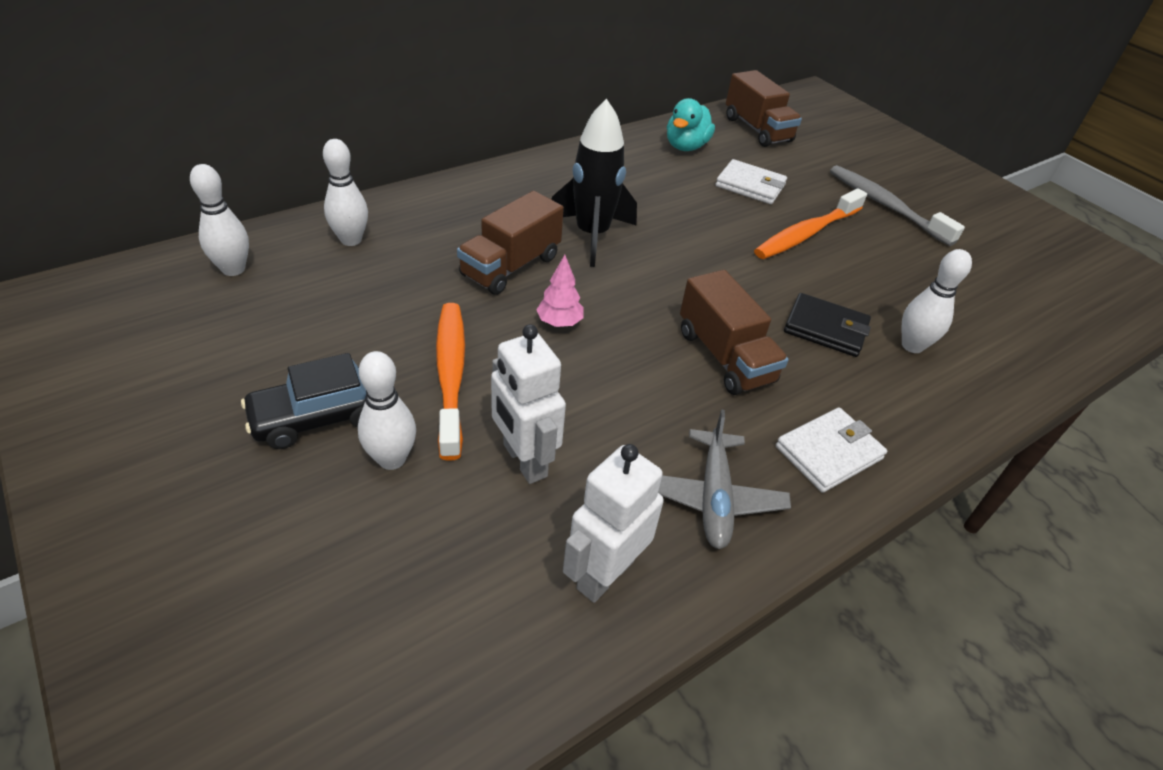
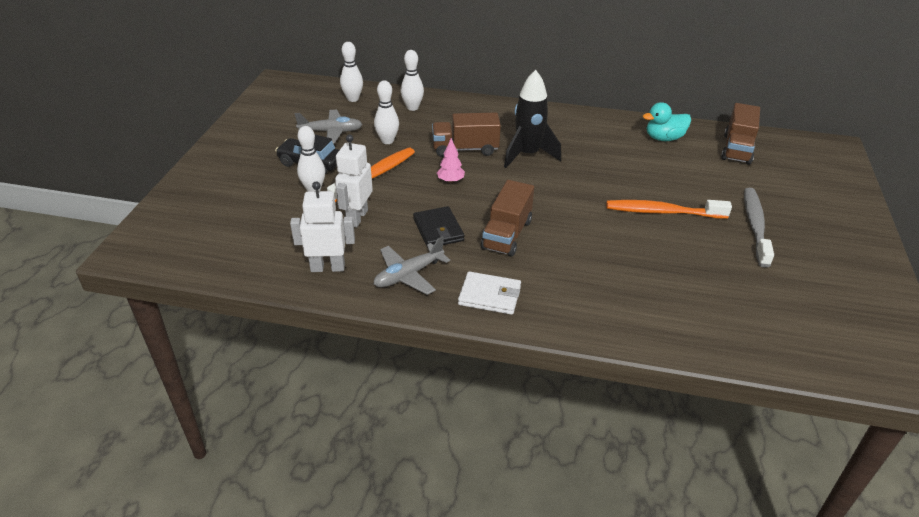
camera: 50 degrees right, 5 degrees down
white wallet [716,159,787,204] -> none
black wallet [784,293,871,357] -> black wallet moved to [413,206,465,248]
white bowling pin [901,249,972,353] -> white bowling pin moved to [374,80,399,144]
none -> grey plane [295,110,363,144]

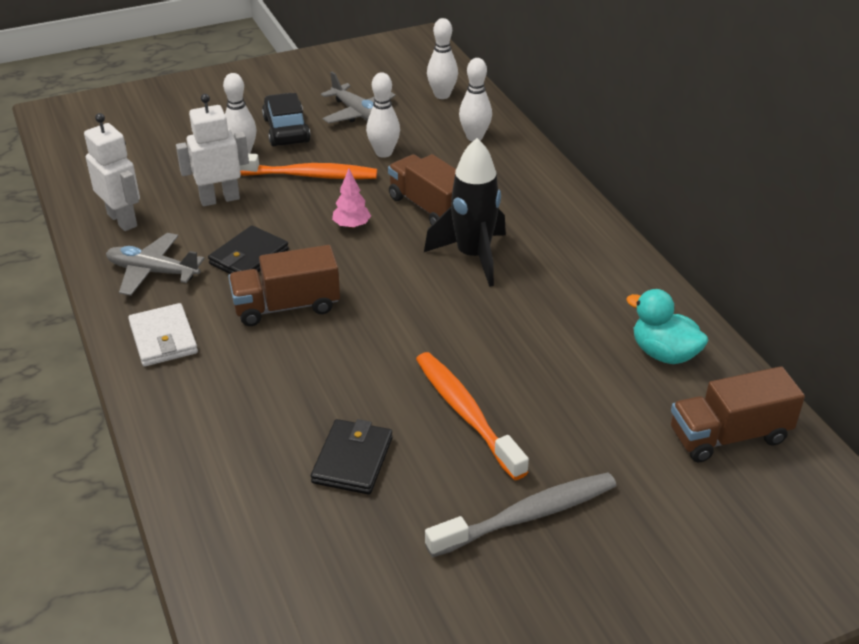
camera: 55 degrees right, 0 degrees up
none -> black wallet [311,419,393,494]

